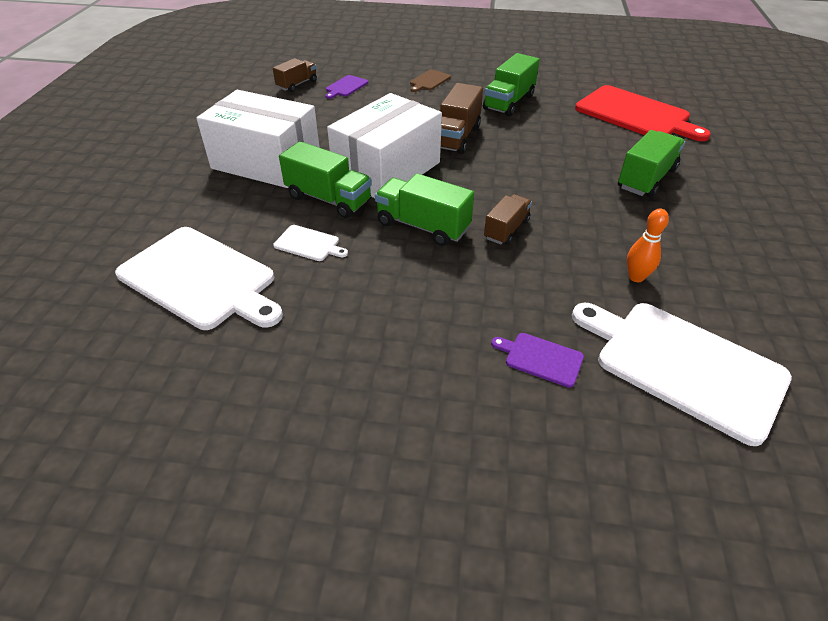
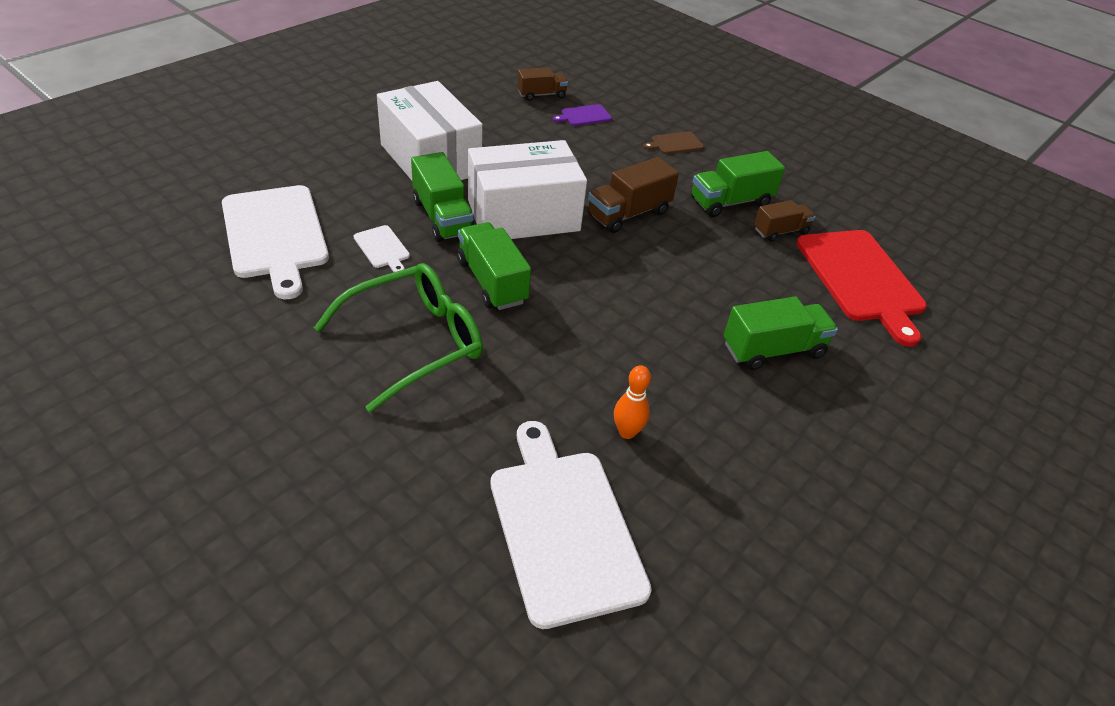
camera: 30 degrees right, 0 degrees up
brown truck [484,194,532,245] -> brown truck moved to [754,200,816,242]
purple cutting board [491,333,584,388] -> none
none -> green glasses [314,263,483,412]

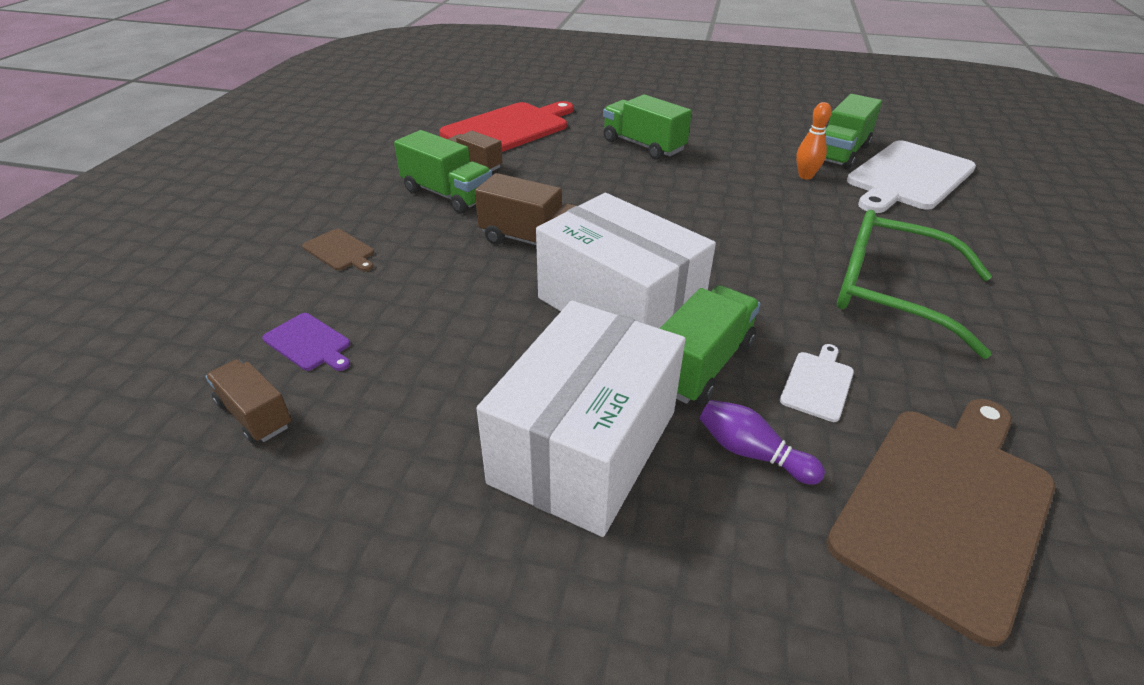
camera: 115 degrees left, 5 degrees down
white cutting board [222,185,329,299] -> brown cutting board [826,399,1055,647]
green truck [457,222,531,310] -> green truck moved to [824,94,882,170]
none -> purple bowling pin [699,400,825,485]

